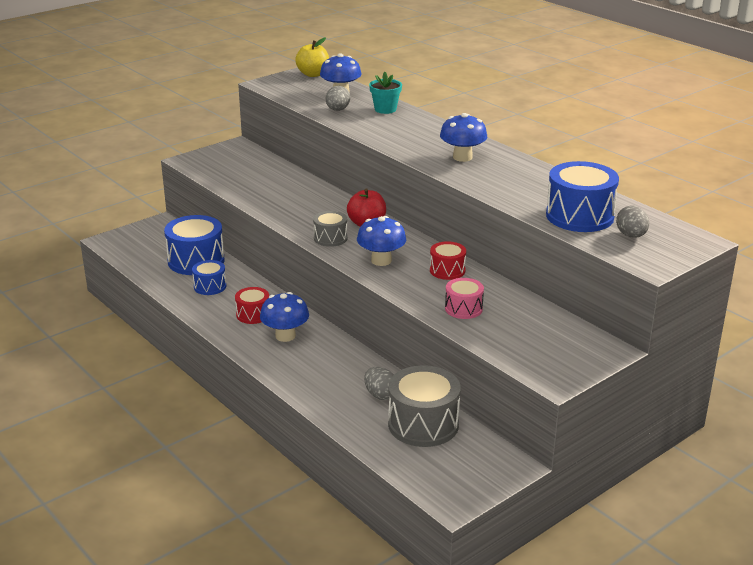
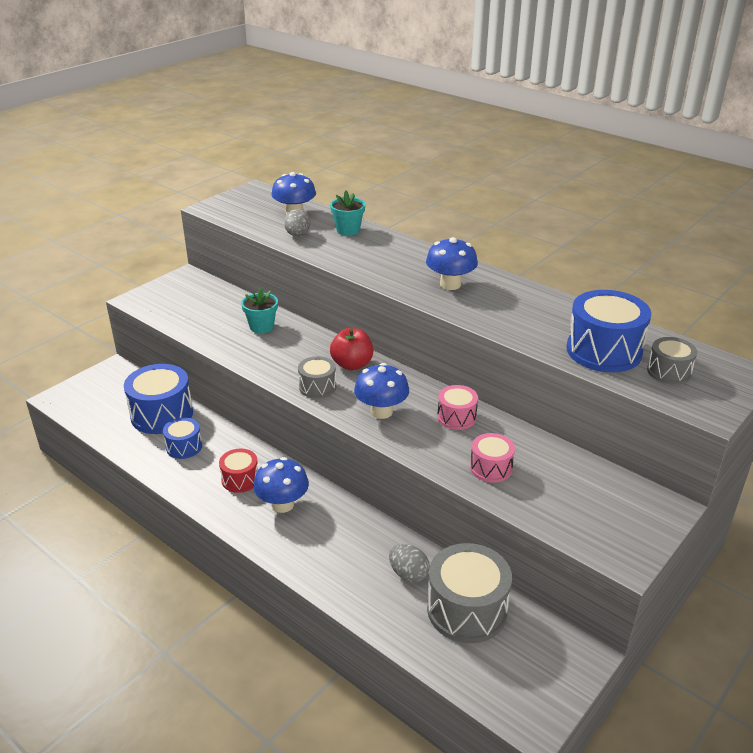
camera: 10 degrees left, 5 degrees up
yellow apple [295,37,329,77] -> none
red drum [430,241,466,280] -> pink drum [437,385,478,430]
grey egg [616,205,649,238] -> grey drum [647,337,697,385]
none -> turquoise flower pot [241,287,278,333]

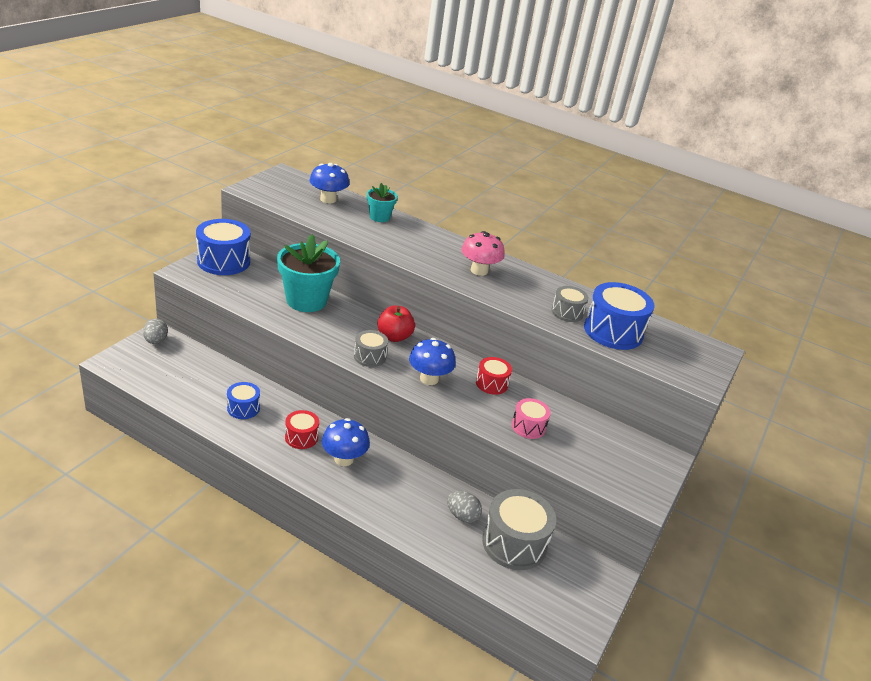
camera: 15 degrees left, 0 degrees up
blue drum [124,364,193,434] -> blue drum moved to [196,219,250,275]
turquoise flower pot [241,287,278,333] -> turquoise flower pot [277,234,340,312], size x1.89
grey egg [284,209,310,236] -> grey egg moved to [143,318,168,344]
blue mushroom [426,237,478,290] -> pink mushroom [461,231,505,276]
pink drum [437,385,478,430] -> red drum [476,357,512,395]
grey drum [647,337,697,385] -> grey drum moved to [551,286,589,322]

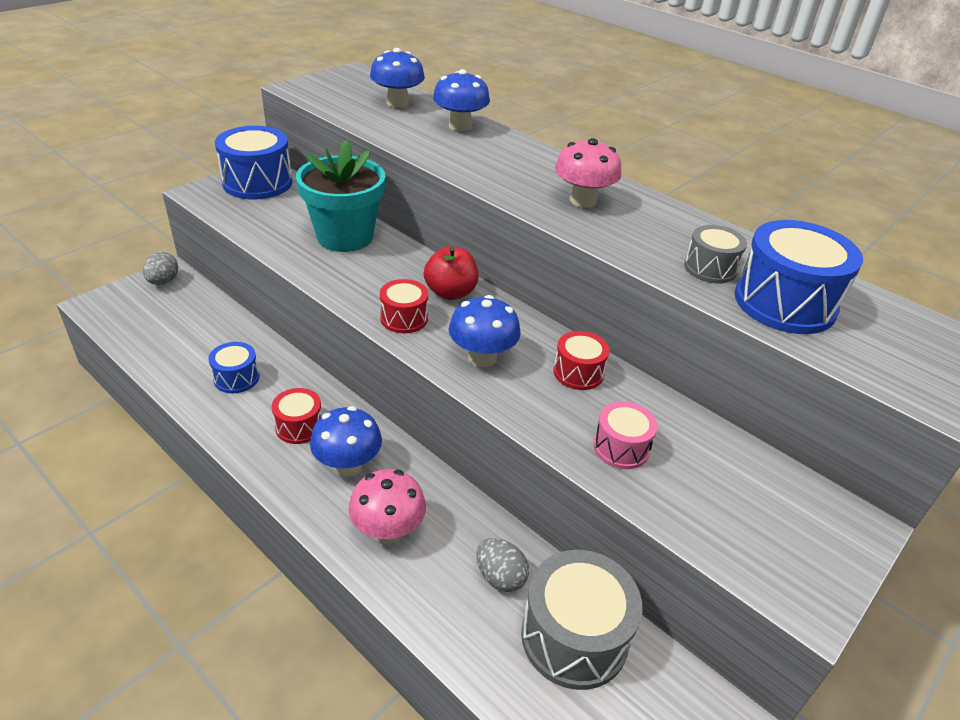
camera: 15 degrees right, 5 degrees up
grey drum [354,330,388,367] -> red drum [380,279,428,333]
turquoise flower pot [367,183,398,222] -> blue mushroom [433,69,490,131]
none -> pink mushroom [348,469,426,543]

